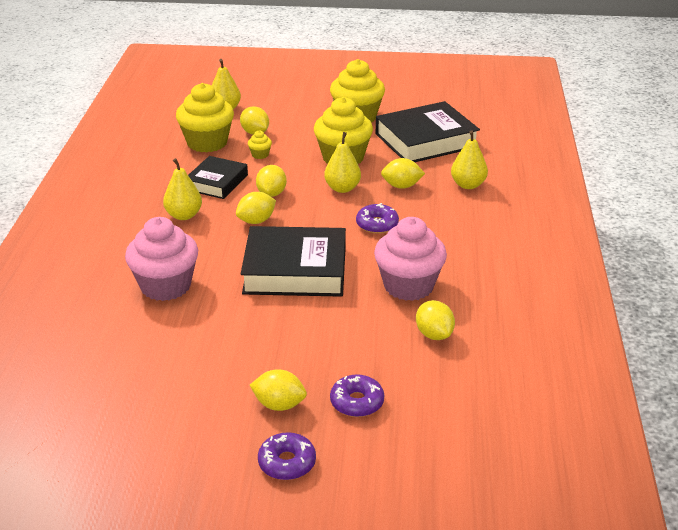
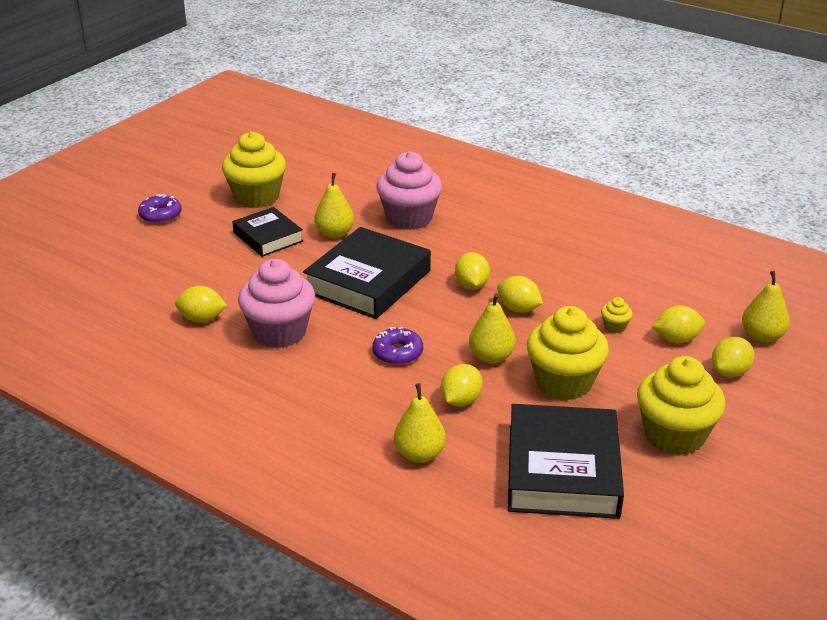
camera: 120 degrees right, 0 degrees up
yellow pear [163,158,202,220] -> yellow pear moved to [314,173,354,238]
yellow cupcake [176,83,234,153] -> yellow cupcake moved to [222,132,286,208]
black book [188,156,248,199] -> black book moved to [233,207,303,257]
yellow lemon [250,369,307,411] -> yellow lemon moved to [712,337,754,377]
purple donut [330,374,384,417] -> none

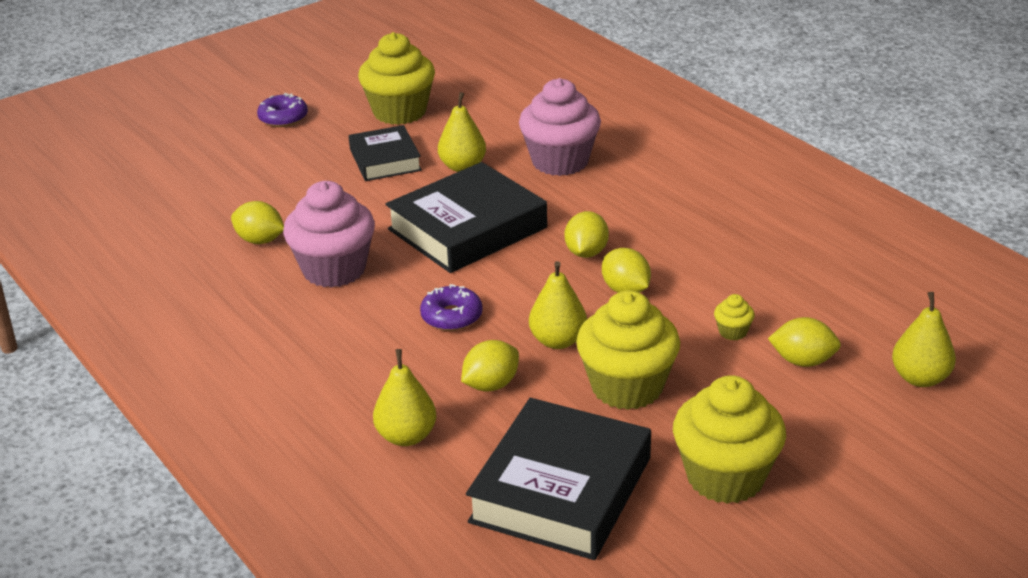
camera: 20 degrees right, 0 degrees up
yellow lemon [712,337,754,377] -> none

